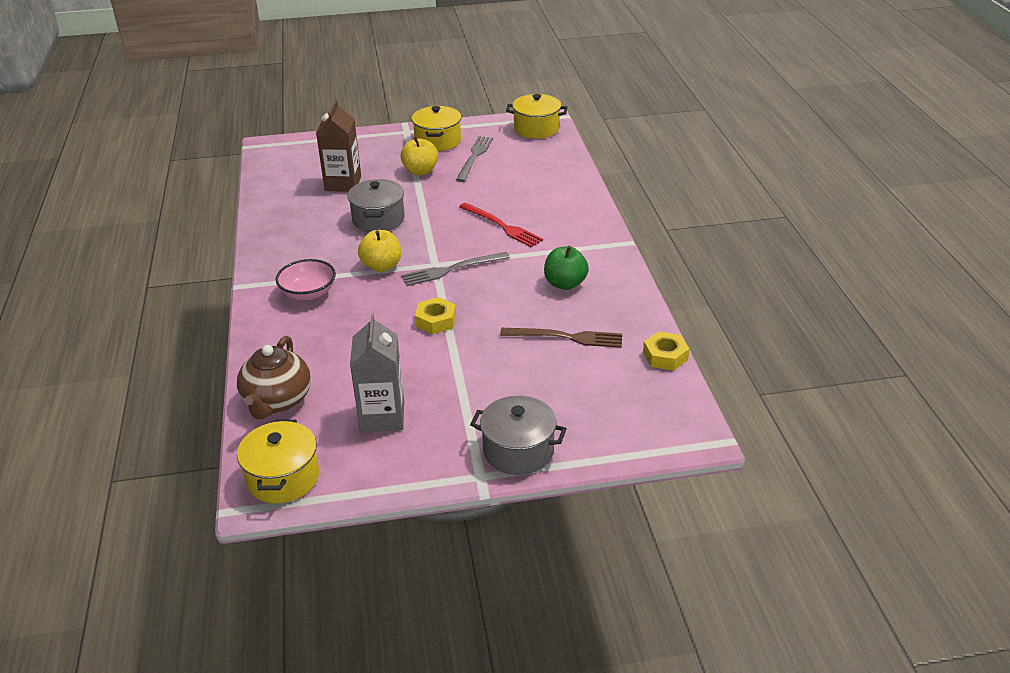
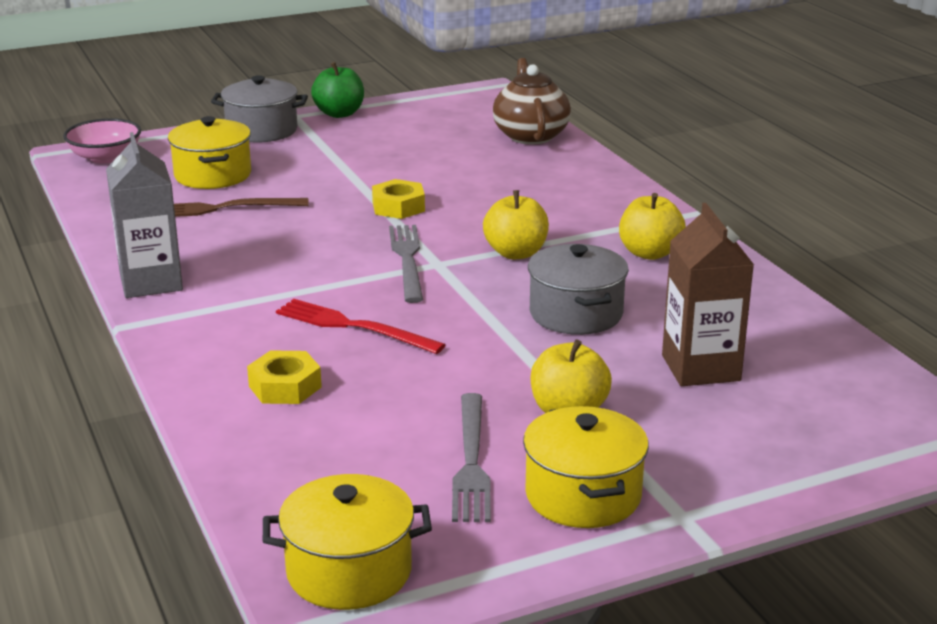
camera: 165 degrees right, 10 degrees down
yellow pot [237,420,319,504] -> yellow pot moved to [168,116,251,189]
pink bowl [275,259,336,300] -> pink bowl moved to [63,118,141,164]
grey carton [350,314,404,432] -> grey carton moved to [106,132,183,298]
grey fork [401,252,510,286] -> grey fork turned 60 degrees counterclockwise [389,225,423,303]
green apple [544,246,589,290] -> green apple moved to [311,62,364,118]
yellow nut [643,331,689,371] -> yellow nut moved to [247,351,322,404]
none -> yellow apple [619,193,686,260]

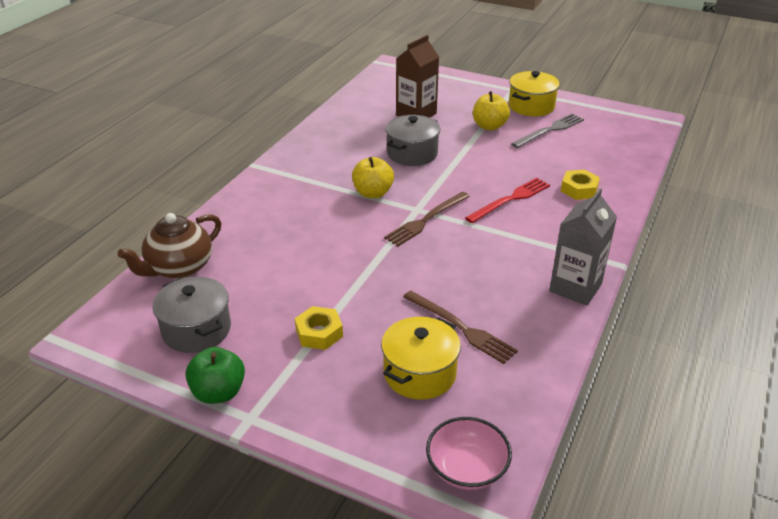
camera: 130 degrees left, 10 degrees up
grey pot [211,75,308,143] -> grey pot moved to [153,277,231,353]
yellow pot [263,474,432,610] -> none
red fork [276,299,446,354] -> red fork turned 120 degrees counterclockwise [465,178,550,223]
yellow nut [372,179,425,219] -> yellow nut moved to [295,306,343,350]
grey fork [389,225,423,303] -> brown fork [384,192,470,246]
yellow apple [619,193,686,260] -> none

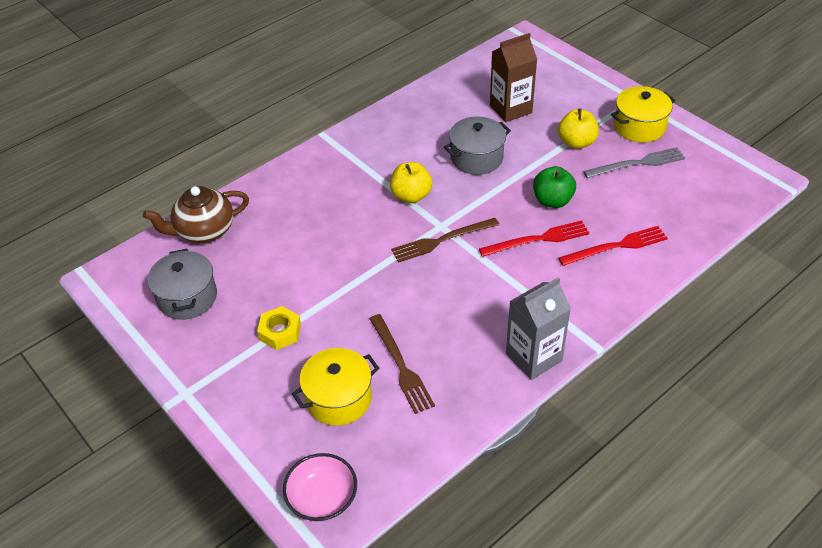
camera: 25 degrees right, 10 degrees up
green apple [186,347,245,404] -> green apple moved to [533,166,576,208]
yellow nut [561,170,600,200] -> red fork [558,226,668,266]

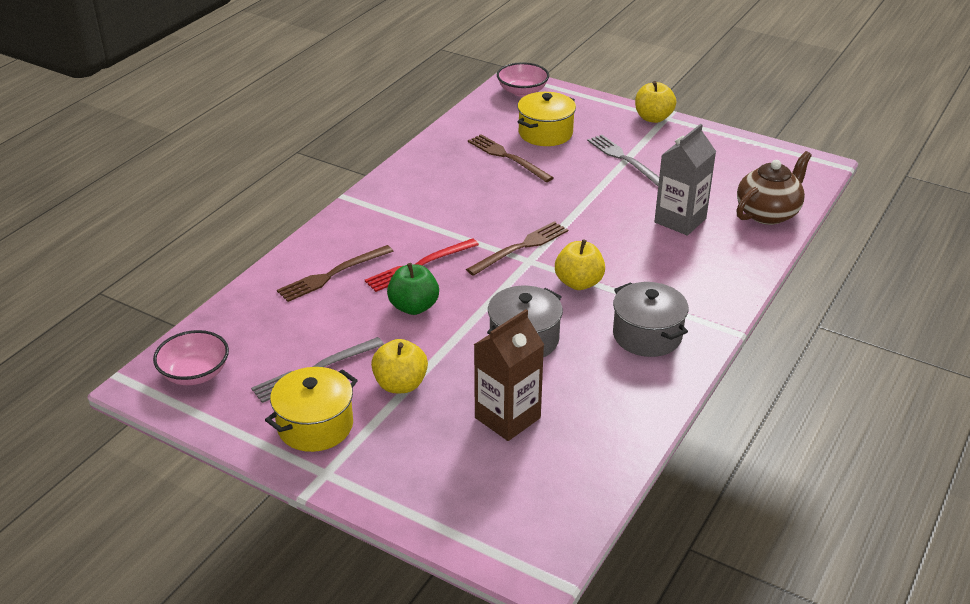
camera: 160 degrees right, 10 degrees down
grey pot [147,249,217,320] -> grey pot moved to [613,282,688,357]
yellow nut [257,306,301,350] -> grey fork [587,134,659,186]
grey carton [506,277,571,380] -> grey carton moved to [654,124,716,236]
red fork [558,226,668,266] -> brown fork [277,245,393,302]
none -> pink bowl [153,330,229,385]
none -> yellow apple [635,81,676,123]

